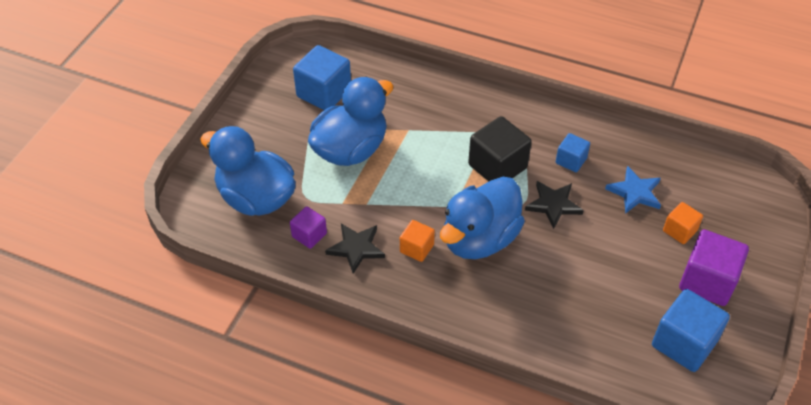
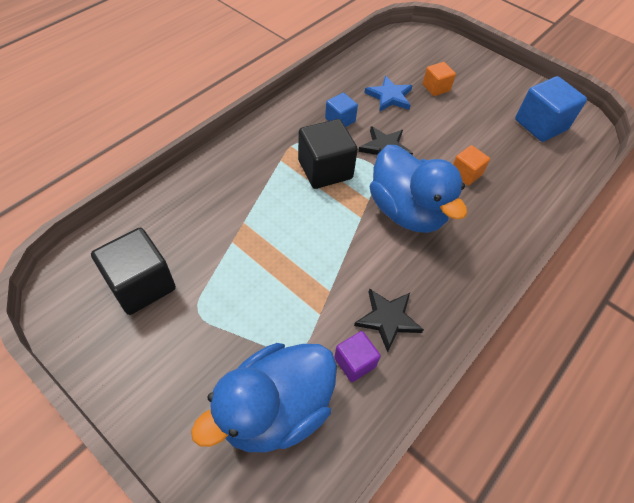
camera: 75 degrees left, 5 degrees up
blue cube [293,45,351,110] -> black cube [91,228,176,315]
blue duck [308,77,394,166] -> none
orange cube [400,220,435,262] -> orange cube moved to [453,145,490,185]
purple cube [679,229,749,306] -> none

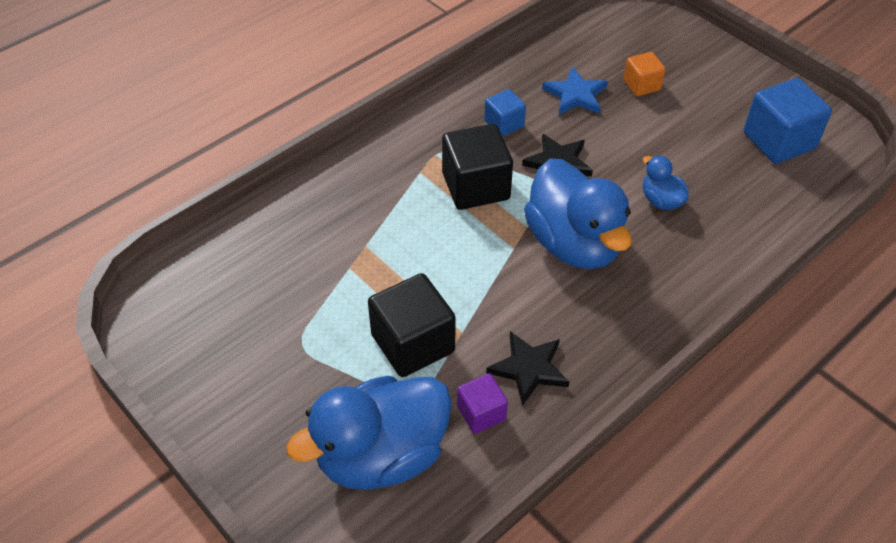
camera: 10 degrees right, 5 degrees down
black cube [91,228,176,315] -> black cube moved to [368,273,456,377]
orange cube [453,145,490,185] -> blue duck [643,156,689,210]

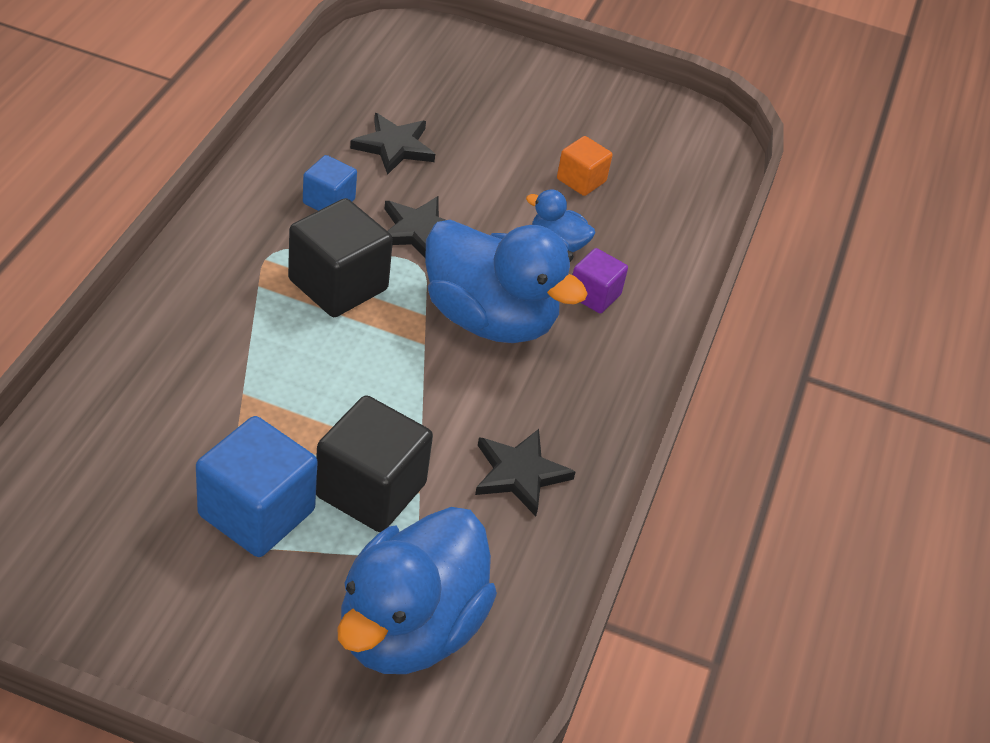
camera: 35 degrees left, 5 degrees down
purple cube [457,373,508,434] -> purple cube moved to [573,248,628,313]
blue star [542,67,608,114] -> black star [350,113,435,175]
orange cube [623,52,666,96] -> orange cube moved to [557,136,613,196]
blue cube [744,78,832,164] -> blue cube moved to [196,416,318,557]

